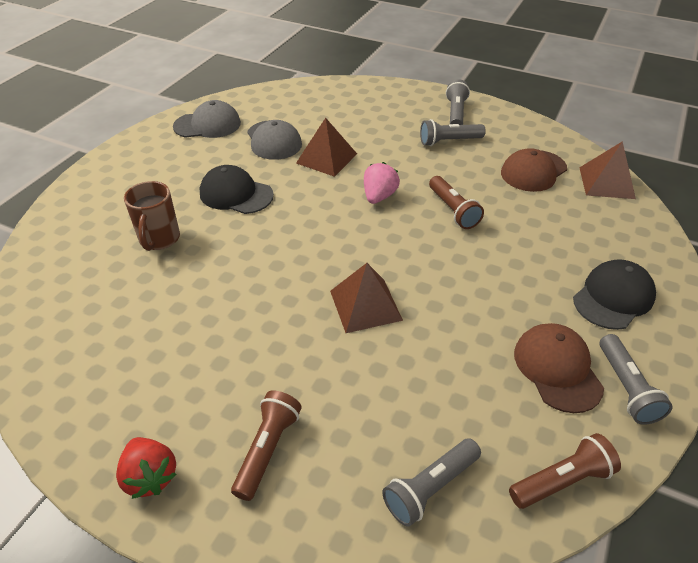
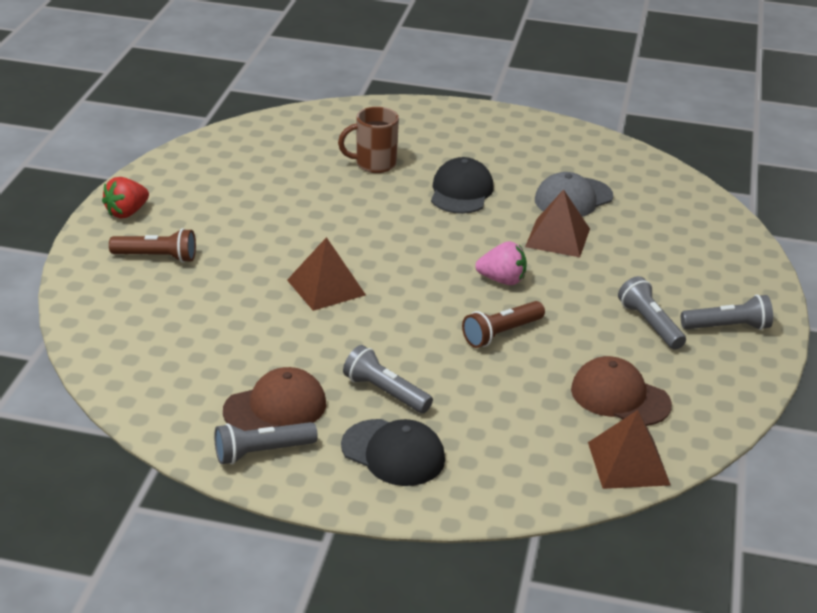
camera: 75 degrees right, 10 degrees down
grey cap [173,100,241,138] -> none
grey flashlight [382,438,481,526] -> grey flashlight moved to [343,345,433,413]
brown flashlight [509,433,621,509] -> none

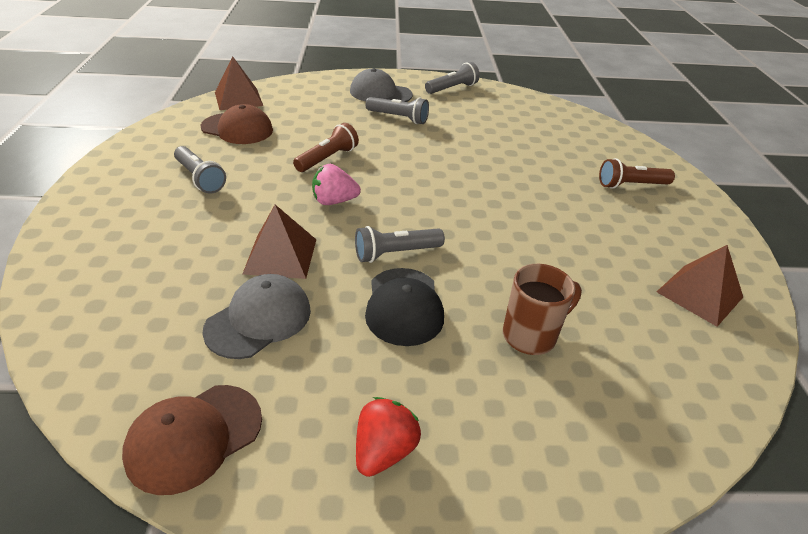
camera: 165 degrees right, 5 degrees up
red strawberry [102,177,149,218] -> red strawberry moved to [356,397,421,477]
brown cap [223,367,326,431] -> brown cap moved to [122,385,262,495]
brown pyramid [287,237,366,311] -> brown pyramid moved to [657,245,743,327]
black cap [341,419,445,486] -> grey cap [350,68,413,102]
grey flashlight [681,294,773,330] -> grey flashlight moved to [355,226,445,263]

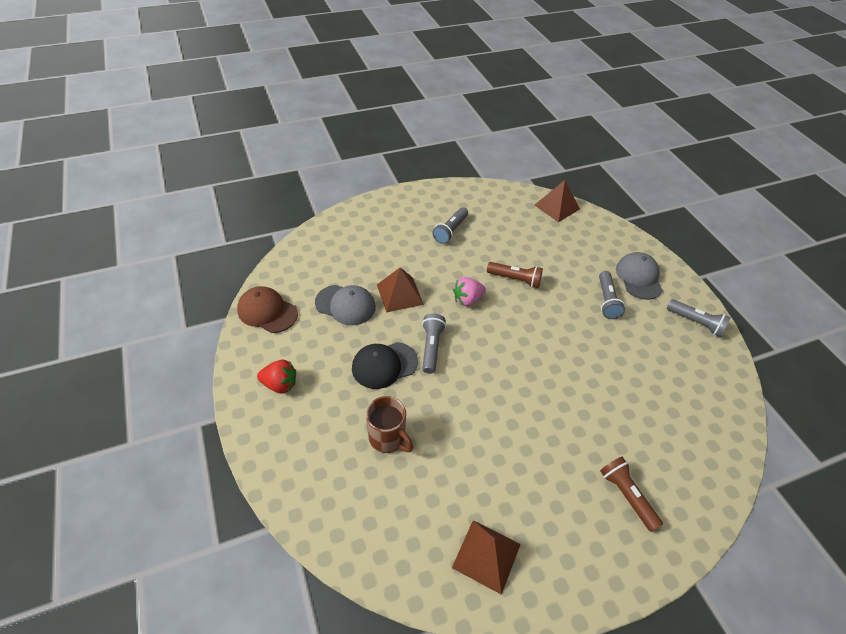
camera: 70 degrees right, 10 degrees up
brown cap [200,104,273,144] -> none
pink strawberry [312,164,361,205] -> pink strawberry turned 90 degrees counterclockwise [453,277,486,306]
grey flashlight [355,226,445,263] -> grey flashlight turned 45 degrees clockwise [422,313,446,374]

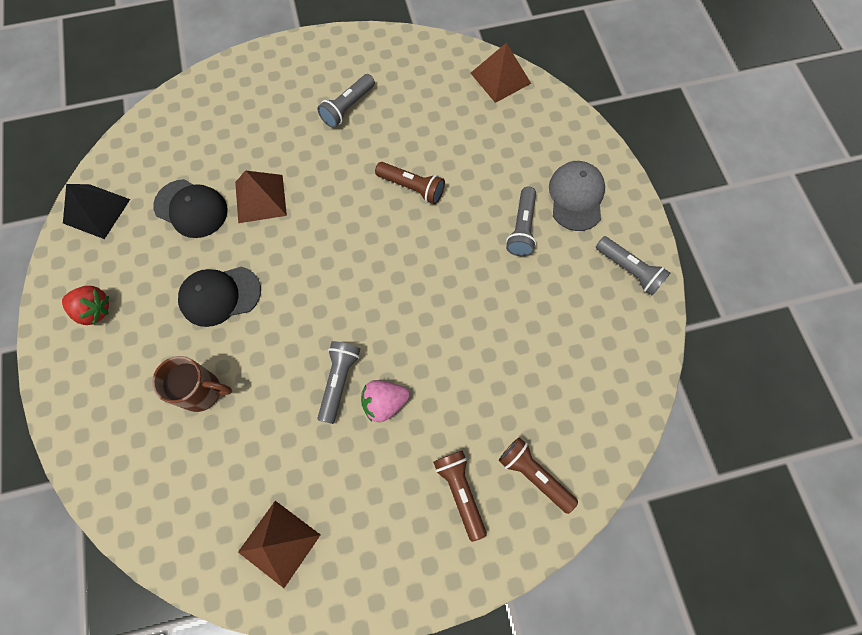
camera: 10 degrees right, 20 degrees up
brown cap [237,286,298,333] -> black pyramid [63,184,130,239]
grey cap [315,285,376,325] -> black cap [153,179,228,238]
brown mug [366,396,413,453] -> brown mug turned 45 degrees counterclockwise [152,356,232,412]
grey flashlight [422,313,446,374] -> grey flashlight moved to [318,341,360,424]
pink strawberry [453,277,486,306] -> pink strawberry moved to [361,380,410,422]
none -> brown flashlight [499,437,578,514]

